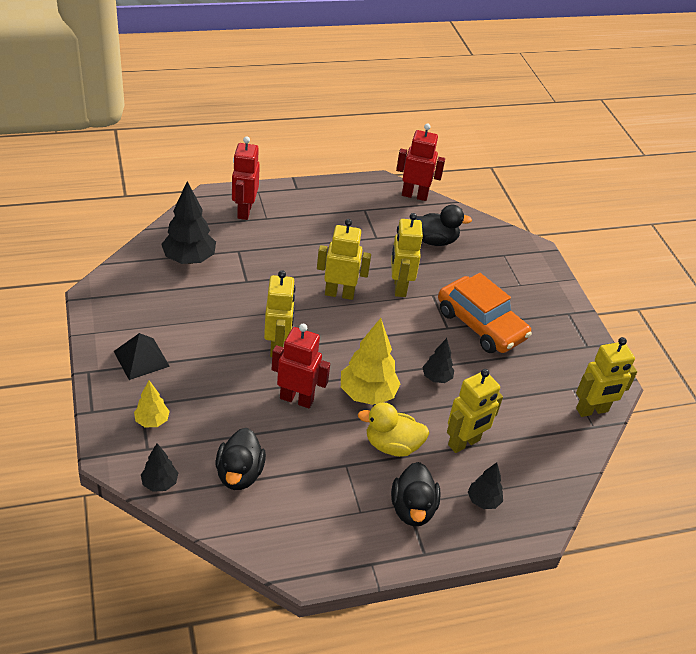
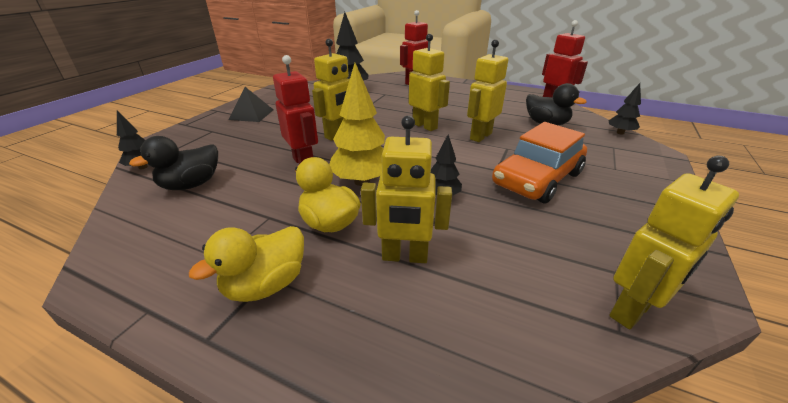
camera: 45 degrees right, 10 degrees down
yellow tree [134,380,170,428] -> none
black duck [391,462,441,526] -> yellow duck [189,226,304,302]
orange car [438,273,532,353] -> orange car turned 45 degrees clockwise [492,122,587,204]
black tree [468,462,503,509] -> black tree moved to [609,83,641,135]
yellow robot [576,337,637,417] -> yellow robot turned 60 degrees counterclockwise [609,156,739,329]

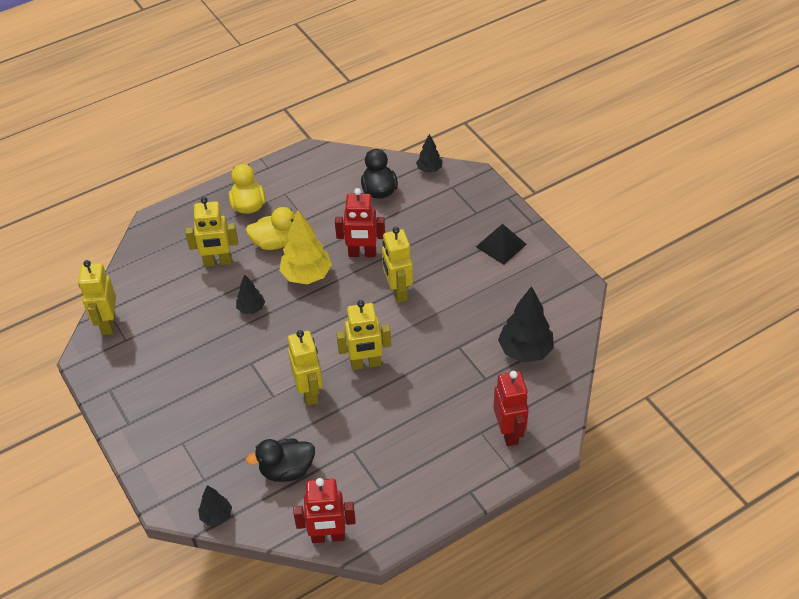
camera: 125 degrees right, 15 degrees up
yellow robot [361,115,452,263] -> yellow robot turned 135 degrees counterclockwise [185,197,238,267]
orange car [492,122,587,204] -> none

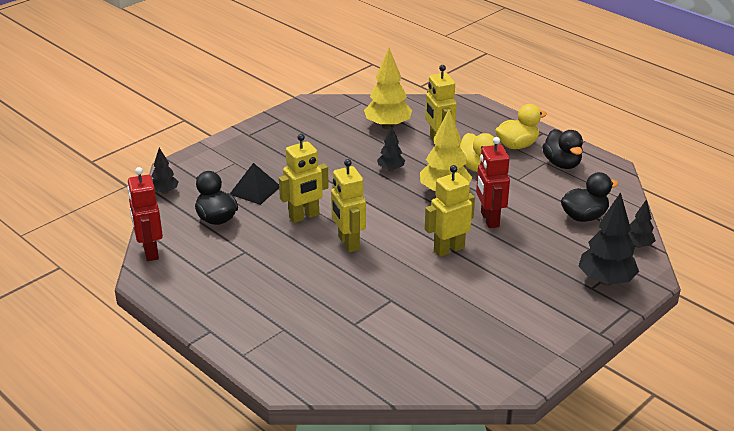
camera: 75 degrees right, 15 degrees down
yellow robot [78,260,116,335] -> none
black pyramid [476,224,527,265] -> black pyramid moved to [230,163,279,205]
red robot [493,371,529,446] -> none
black tree [498,286,554,363] -> black tree moved to [579,192,639,286]
none -> yellow tree [364,48,412,129]
none -> black duck [542,129,583,169]

